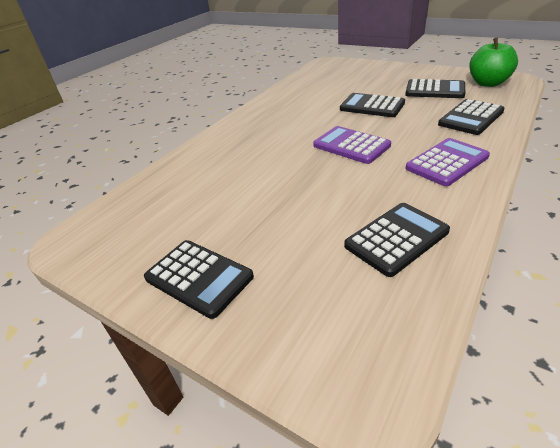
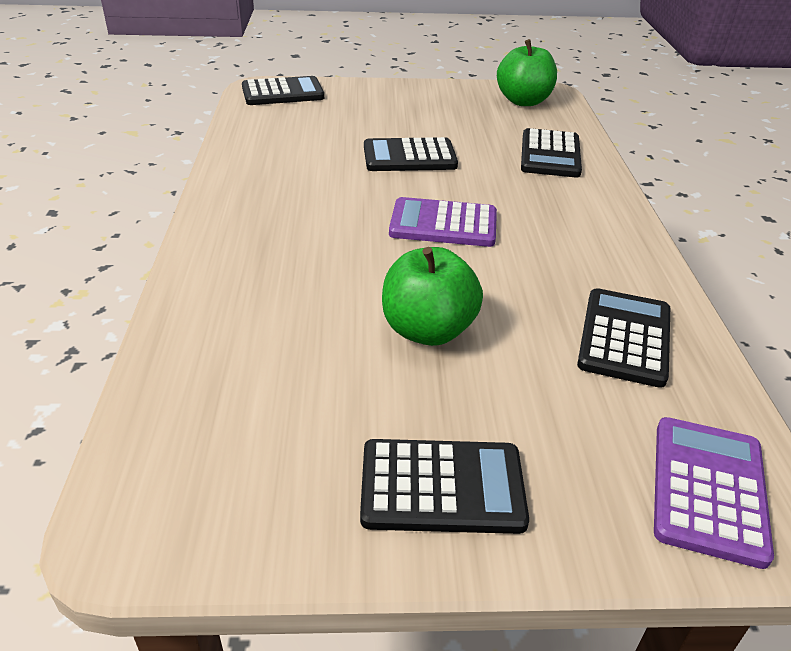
camera: 40 degrees left, 0 degrees up
black calculator [405,79,465,98] -> black calculator moved to [242,76,324,105]
purple calculator [406,138,490,186] -> purple calculator moved to [654,417,774,569]
none -> green apple [382,247,483,346]

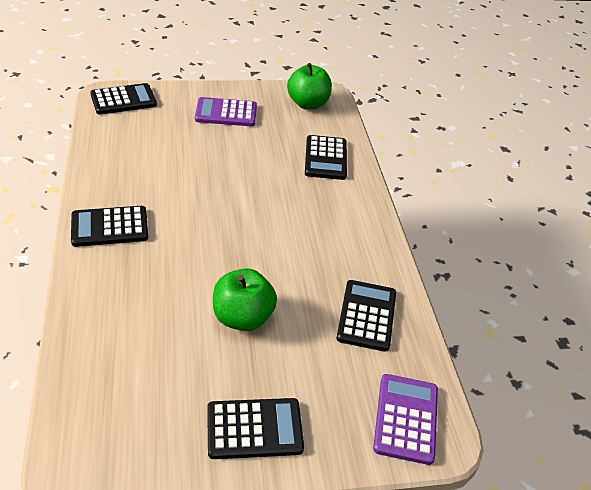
camera: 10 degrees left, 5 degrees up
black calculator [364,137,458,171] -> black calculator moved to [71,206,148,247]
purple calculator [389,197,497,247] -> purple calculator moved to [195,97,257,126]

